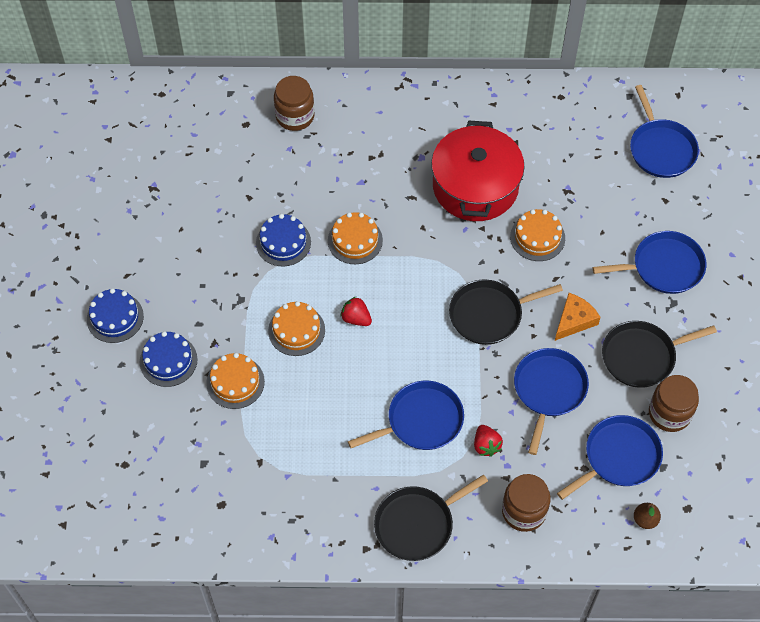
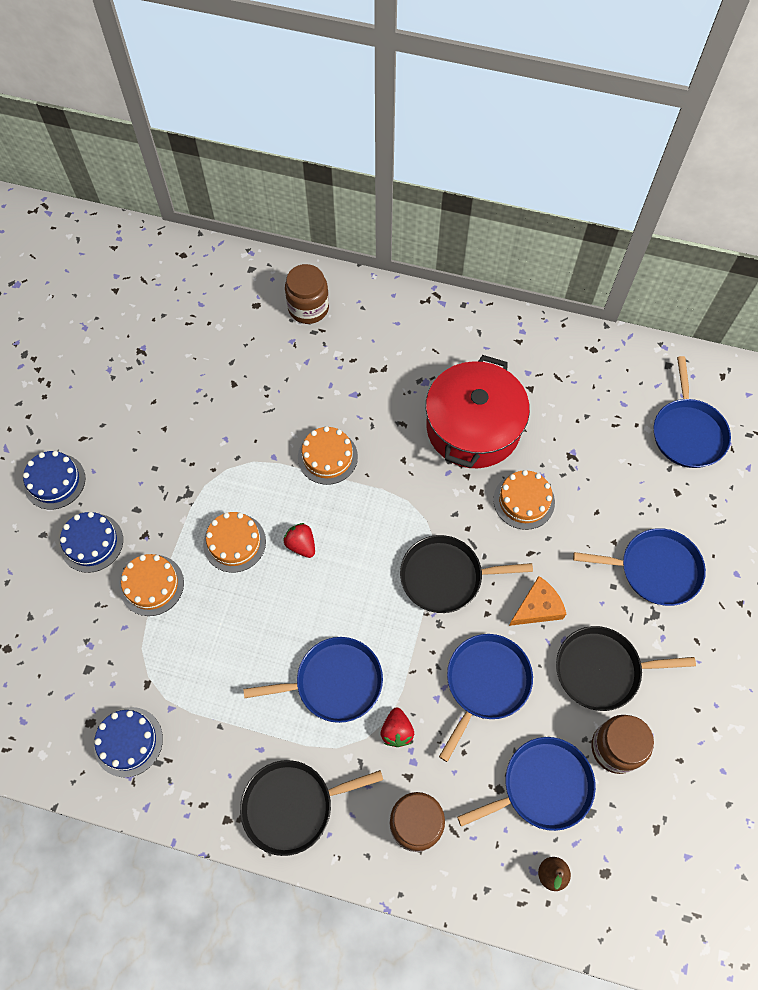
camera: 15 degrees right, 5 degrees up
blue cake [256,214,311,266] -> blue cake moved to [94,707,163,777]

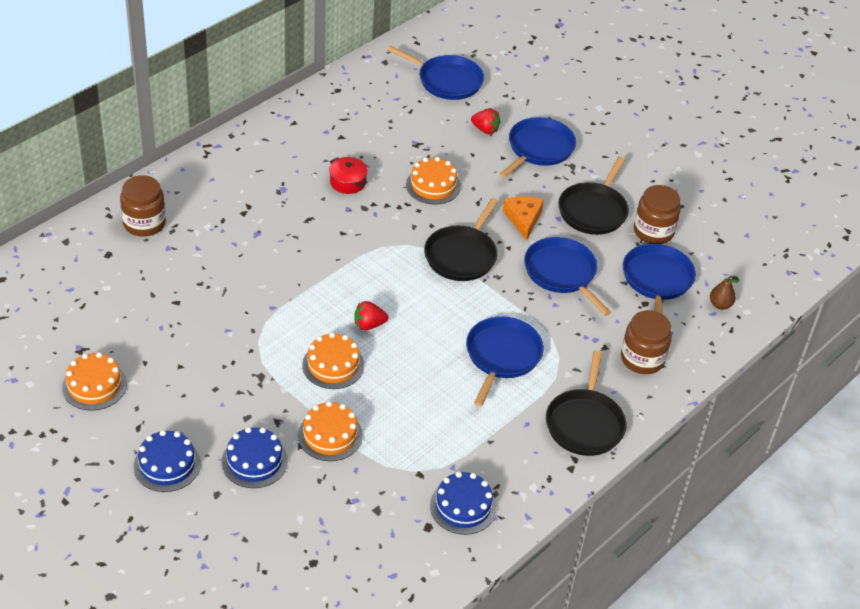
camera: 65 degrees left, 20 degrees down
orange cake [298,426,358,485] -> orange cake moved to [62,352,127,411]
red strawberry [381,708,414,747] -> red strawberry moved to [471,109,500,134]
red pot [426,355,530,468] -> red pot [329,157,368,194], size x0.41

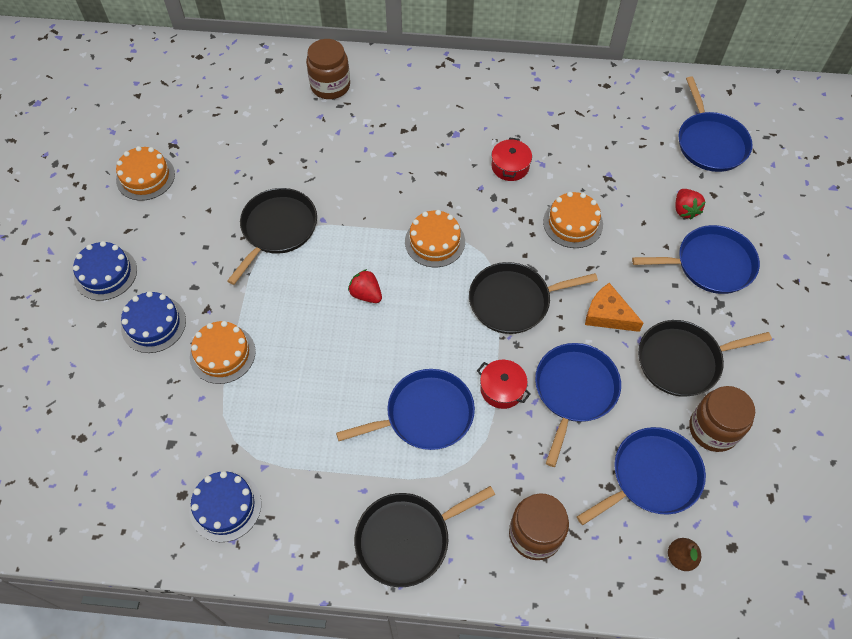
camera: 55 degrees right, 15 degrees up
orange cake [302,332,364,389] -> orange cake moved to [405,210,465,267]
orange cheese [503,196,544,241] -> orange cheese turned 105 degrees counterclockwise [585,283,644,332]
none -> black pan [227,188,317,285]
none -> red pot [477,360,531,409]

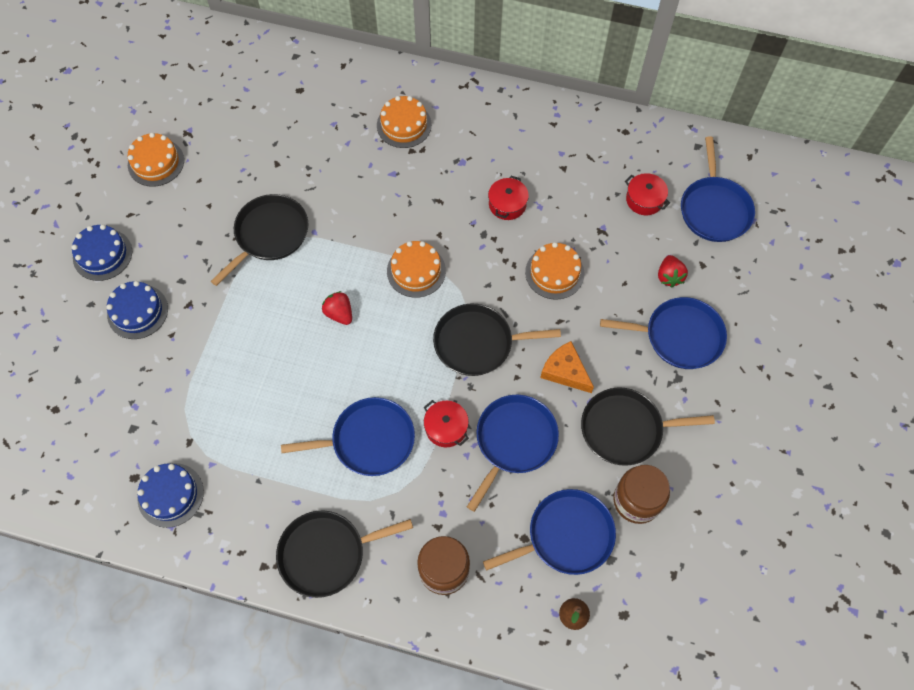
camera: 10 degrees right, 5 degrees up
orange cake [190,321,256,384] -> orange cake moved to [377,96,432,148]
brown jar [306,39,350,99] -> none
none -> red pot [625,173,670,215]

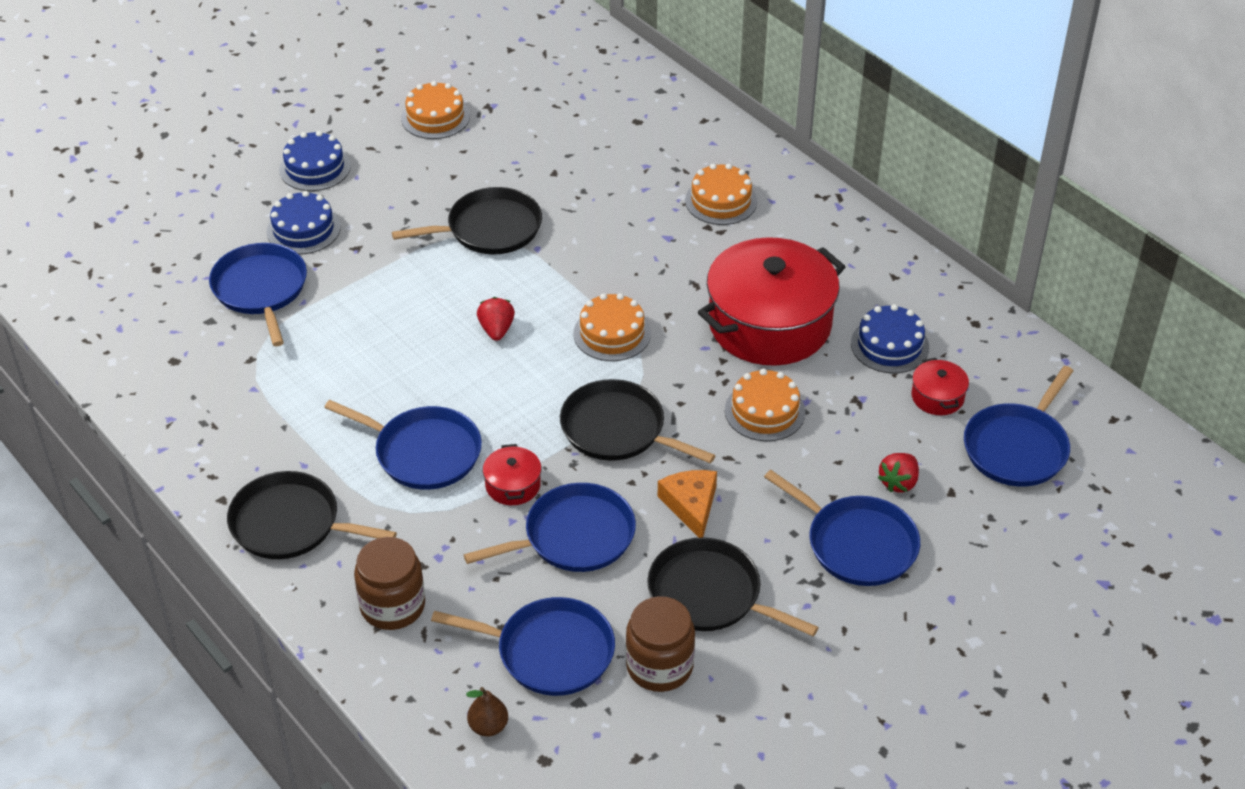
camera: 35 degrees right, 20 degrees down
blue cake [137,463,204,528] -> blue cake moved to [851,304,929,374]
red pot [488,176,529,220] -> red pot [698,237,846,366], size x2.42
none -> blue pan [209,243,307,346]

